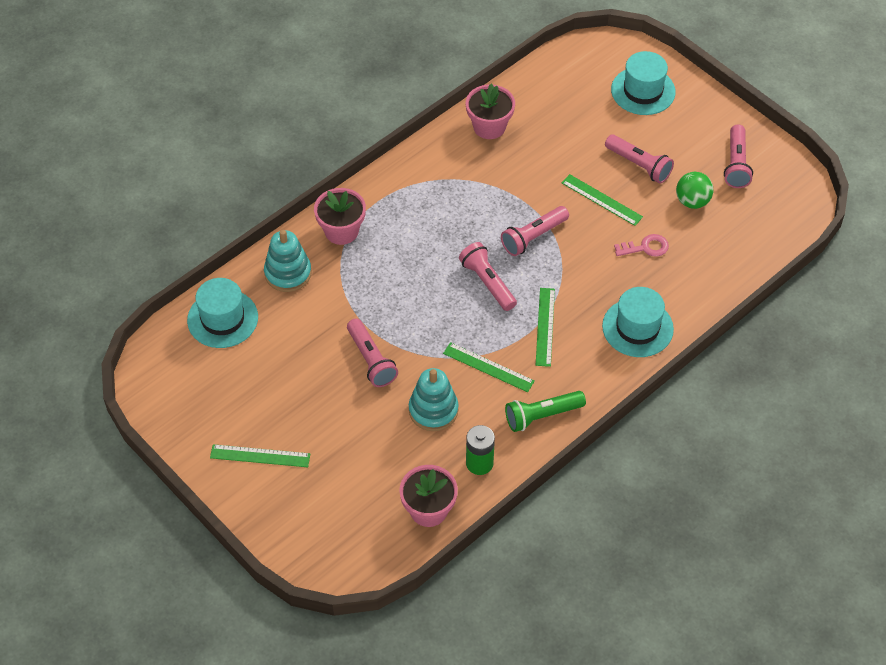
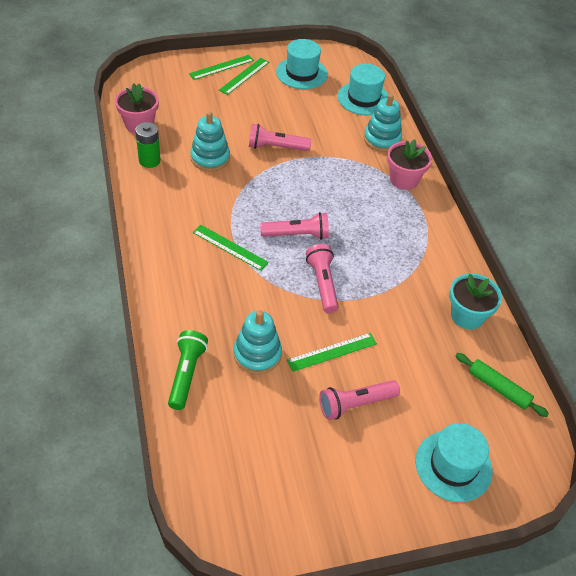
camera: 115 degrees right, 5 degrees down
green ruler [443,342,535,392] -> green ruler moved to [189,55,254,80]
pink flower pot [466,83,515,139] -> turquoise flower pot [449,273,502,329]
green flashlight [505,391,586,432] -> green flashlight moved to [168,330,208,410]
turquoise hat [602,287,674,357] -> turquoise hat moved to [276,39,328,89]
pink key [614,234,669,257] -> turquoise stacking toy [234,310,282,374]
green ball [676,172,713,209] -> none
pink flashlight [724,124,753,188] -> none
none -> green rolling pin [455,353,549,417]

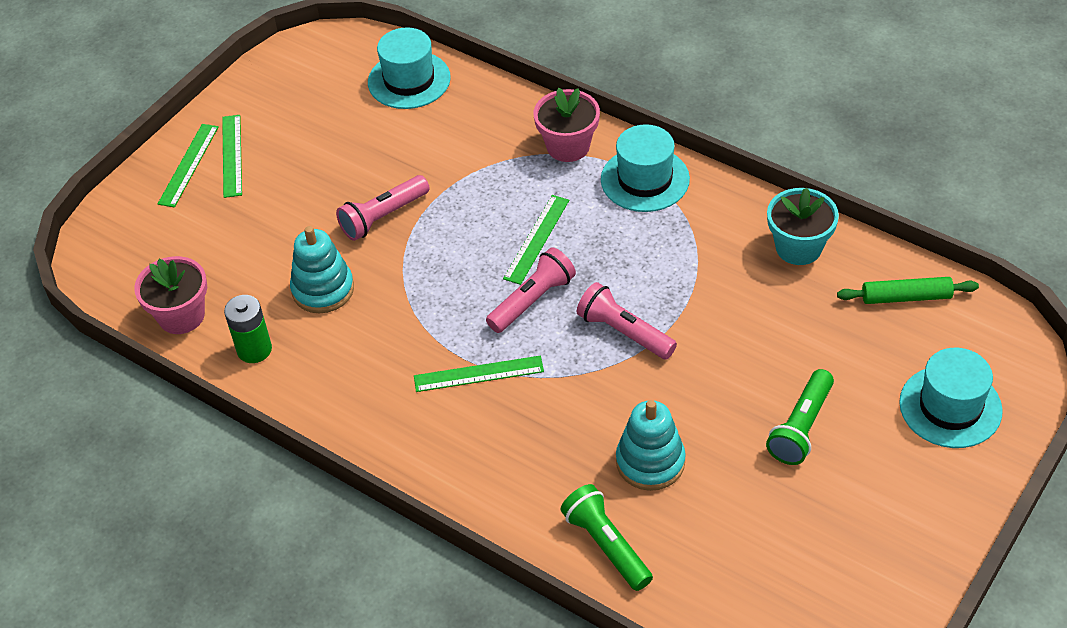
camera: 35 degrees left, 0 degrees up
turquoise hat [276,39,328,89] -> turquoise hat moved to [601,124,690,212]
green ruler [287,333,377,372] -> green ruler moved to [503,195,569,285]
pink flashlight [319,380,400,420] -> green flashlight [766,369,834,465]
turquoise stacking toy [364,94,402,152] -> none

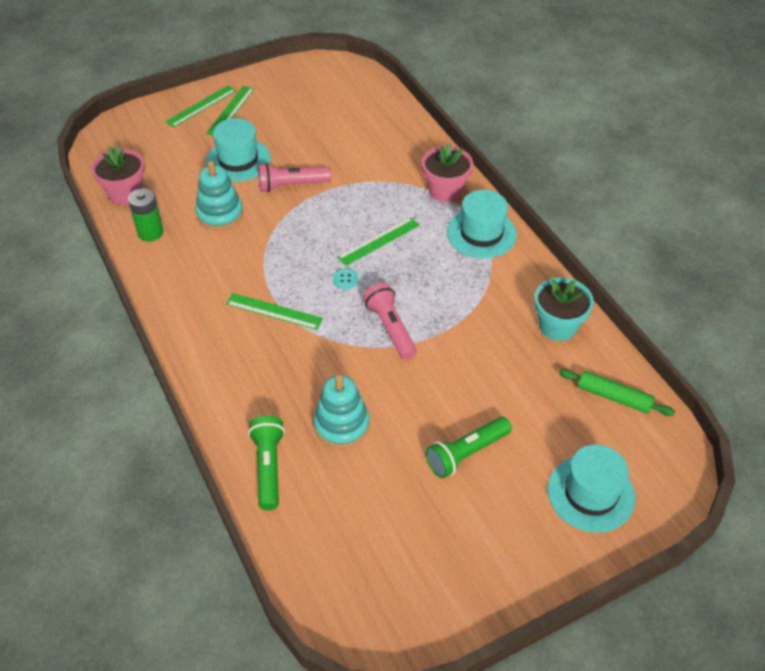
camera: 25 degrees right, 0 degrees up
turquoise hat [368,27,451,109] -> turquoise hat moved to [206,118,271,182]
pink flashlight [486,247,576,333] -> turquoise button [333,268,359,290]

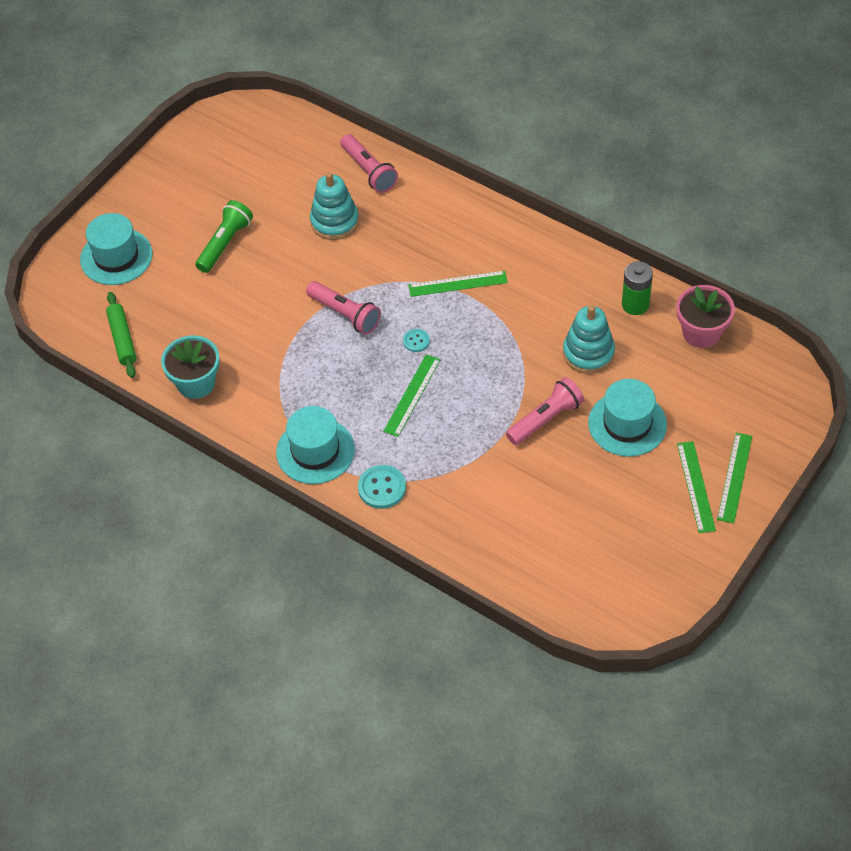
camera: 155 degrees right, 5 degrees up
green flashlight [248,416,285,510] -> pink flashlight [340,134,398,193]
pink flower pot [422,143,473,202] -> turquoise button [358,465,406,509]
green rolling pin [559,369,675,416] -> green rolling pin turned 75 degrees clockwise [106,292,136,378]

